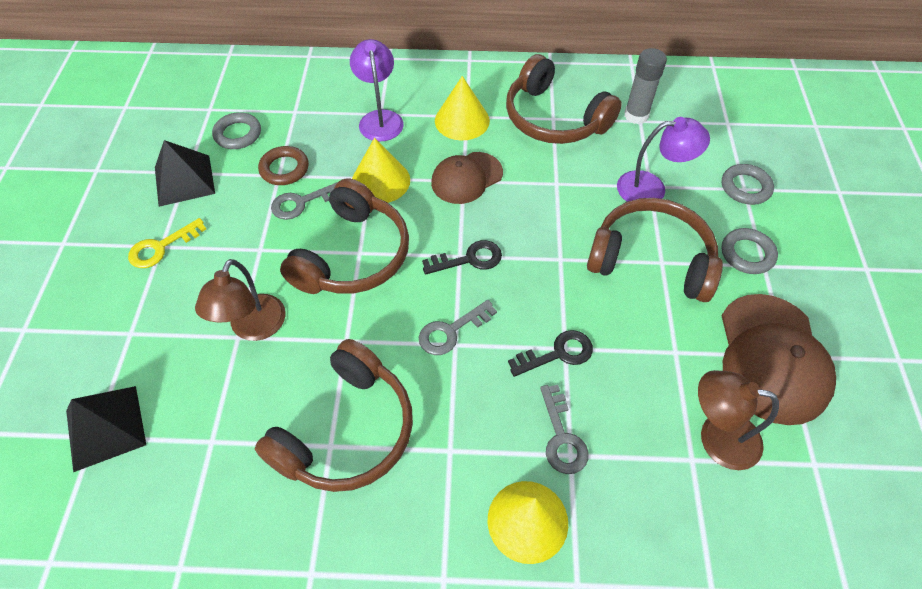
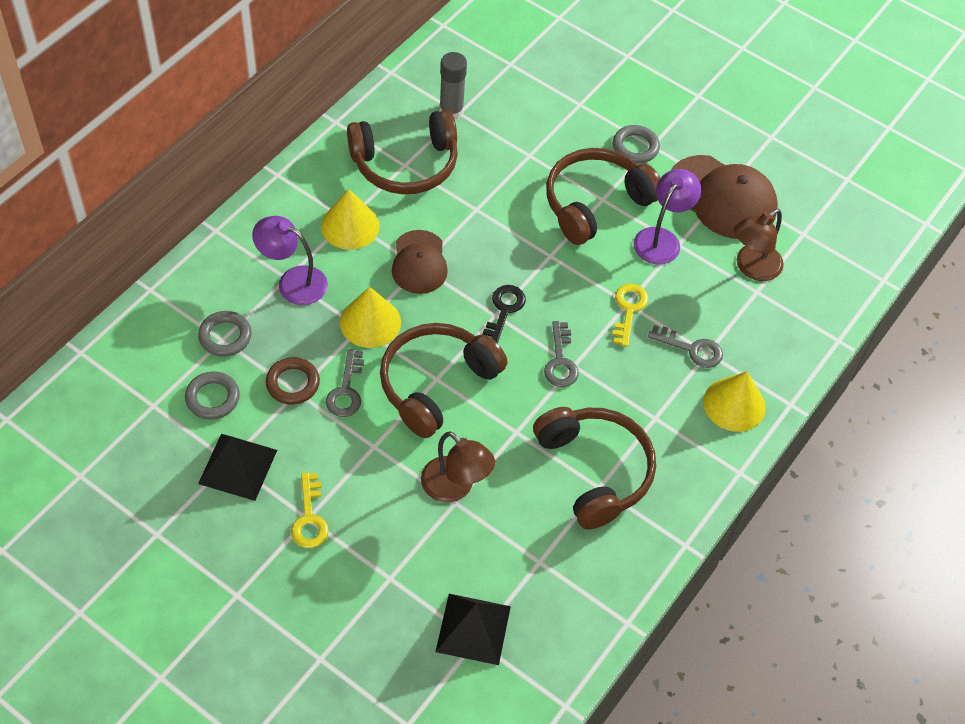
camera: 60 degrees left, 0 degrees up
brown headphones [280,178,409,294] -> brown headphones turned 105 degrees counterclockwise [380,323,507,438]
black key [508,330,593,377] -> yellow key [612,284,648,347]
purple lamp [617,117,710,202] -> purple lamp moved to [634,169,701,265]
grey ring [722,164,774,205] -> grey ring moved to [198,311,252,357]

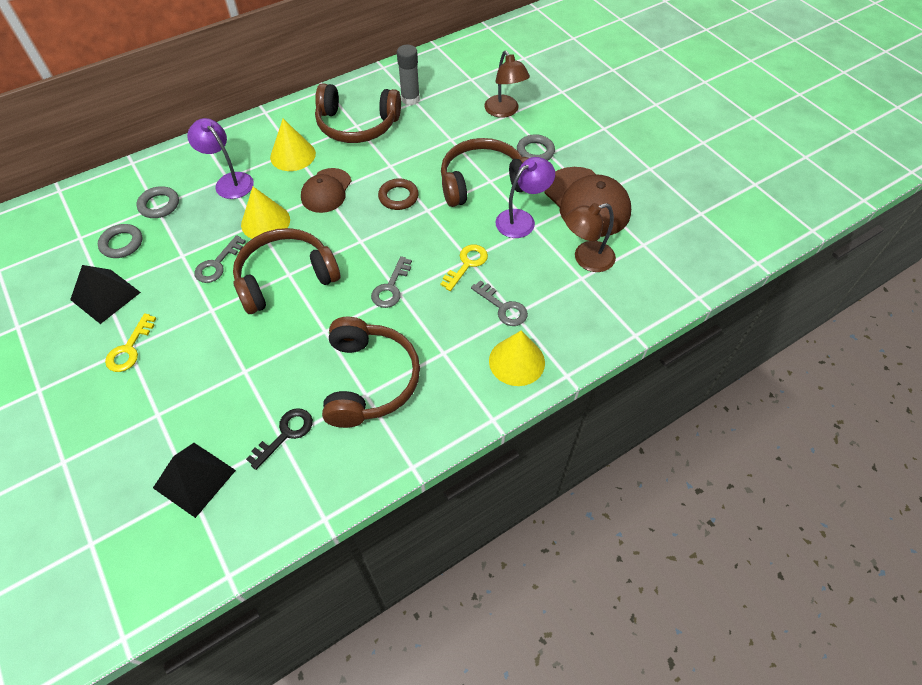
camera: 25 degrees right, 0 degrees up
brown ring [266,357,320,405] -> brown ring moved to [378,178,419,210]
brown lamp [421,431,495,503] -> brown lamp moved to [484,51,530,118]
black key [483,285,526,343] -> black key moved to [246,408,313,470]

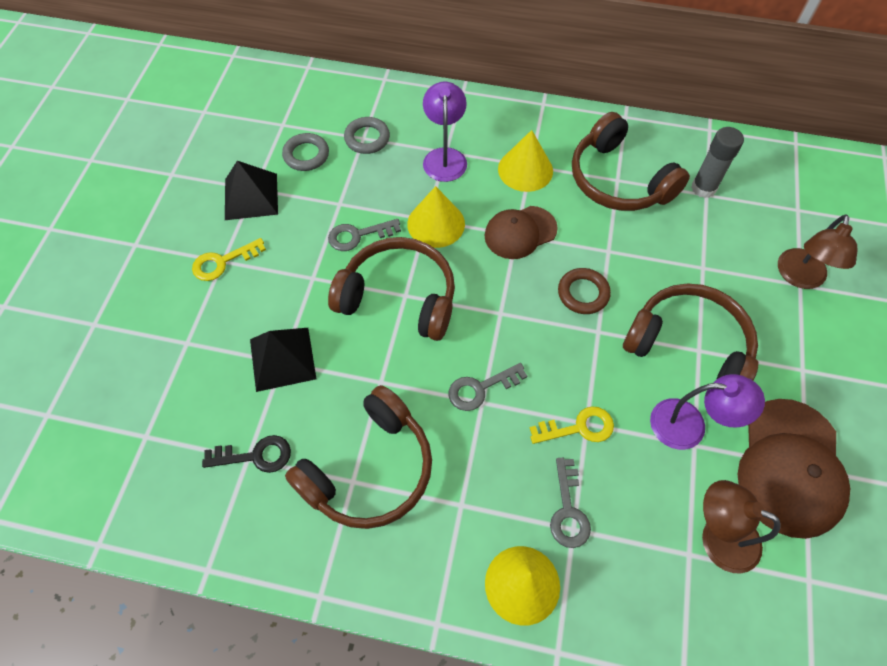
camera: 45 degrees right, 5 degrees up
black pyramid [153,443,236,518] -> black pyramid moved to [250,328,316,392]
grey ring [517,134,555,161] -> none

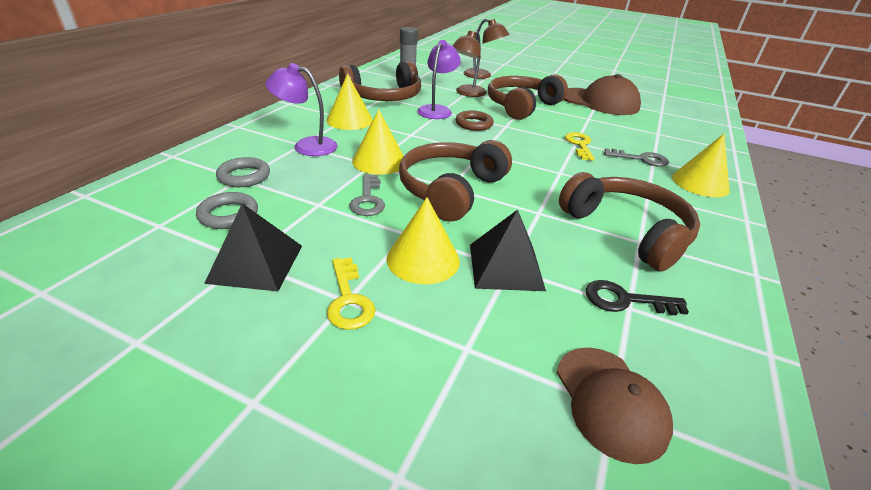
camera: 80 degrees left, 25 degrees down
black key [202,435,291,473] -> black key turned 90 degrees counterclockwise [586,280,689,316]
grey key [449,363,527,411] -> none
brown cap [485,206,558,259] -> brown cap moved to [557,348,673,464]
purple lamp [650,374,765,450] -> purple lamp moved to [417,40,461,119]
brown lamp [702,480,781,574] -> brown lamp moved to [452,31,487,97]
none -> yellow cone [387,197,460,284]

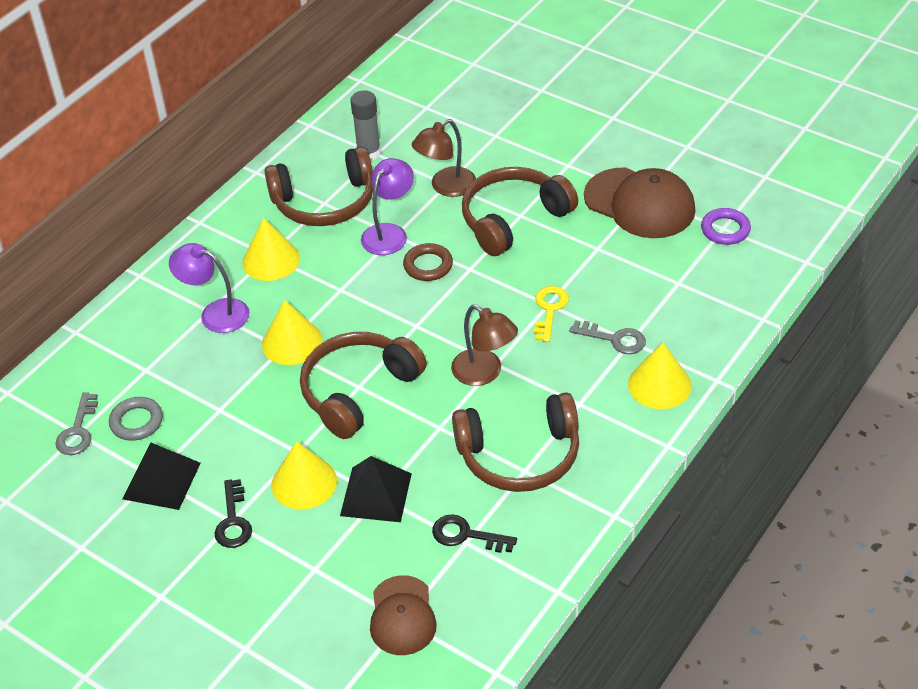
camera: 15 degrees right, 10 degrees up
grey ring [216,157,270,187] -> none
yellow key [327,257,376,330] -> black key [215,479,252,548]
grey key [349,174,385,216] -> grey key moved to [56,393,98,455]
brown lamp [463,19,510,79] -> brown lamp moved to [451,304,518,386]
brown headphones [559,172,700,271] -> brown headphones turned 105 degrees clockwise [452,392,579,492]
none -> purple ring [701,208,751,245]

